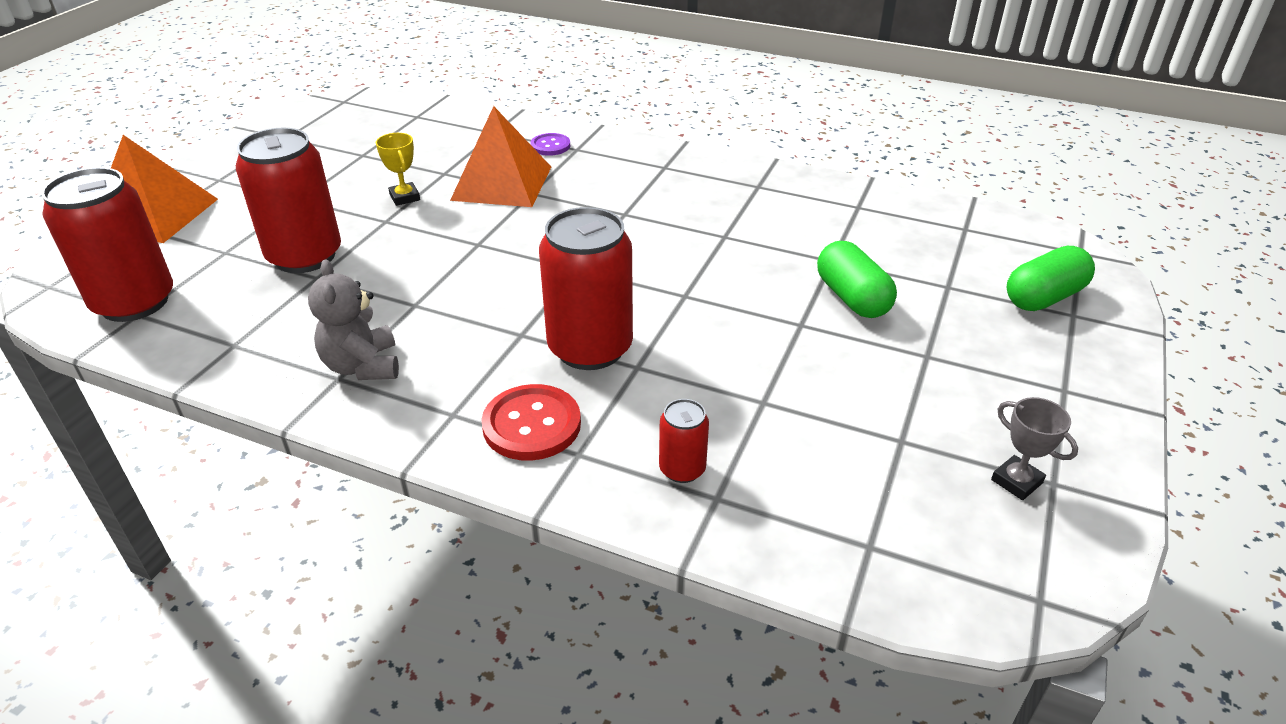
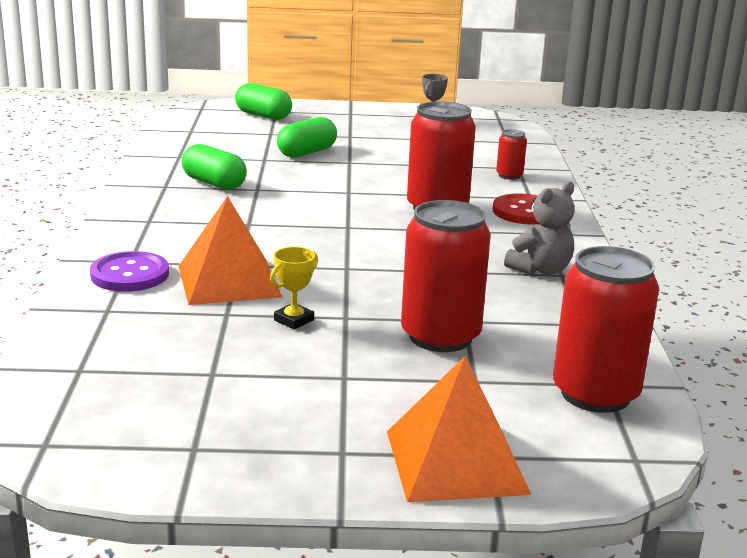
camera: 115 degrees left, 15 degrees down
purple button [530,133,570,156] -> purple button [90,251,169,292], size x1.64
none -> green capsule [182,144,247,190]

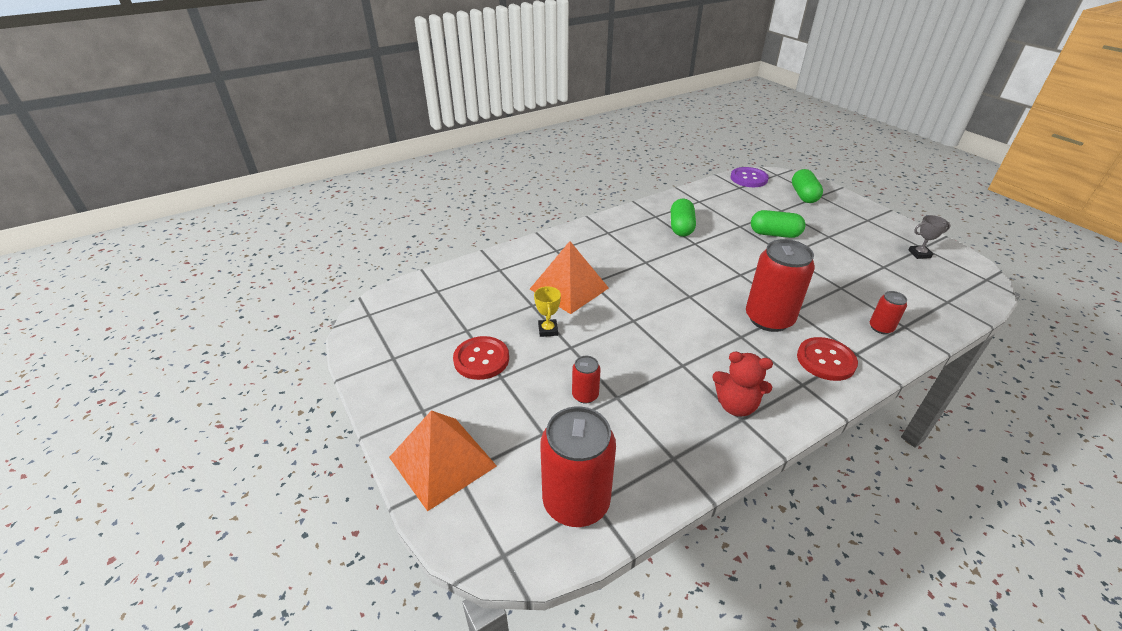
camera: 60 degrees right, 15 degrees up
purple button [90,251,169,292] -> purple button moved to [730,167,769,187]
yellow trophy [270,247,318,330] -> yellow trophy turned 75 degrees clockwise [534,286,561,337]
red can [401,200,491,352] -> red can [572,356,601,404], size x0.48
grey teddy bear [504,182,575,275] -> red teddy bear [712,352,773,417]
none -> red button [453,336,509,380]

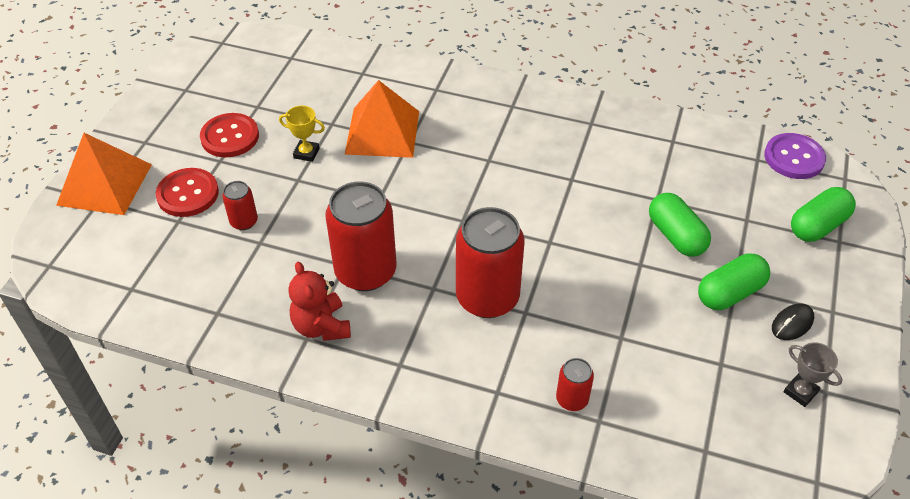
camera: 50 degrees right, 10 degrees up
yellow trophy [534,286,561,337] -> yellow trophy turned 60 degrees clockwise [279,106,325,162]
red can [540,407,616,527] -> red can moved to [325,182,396,291]
green capsule [671,198,696,237] -> green capsule moved to [698,254,770,310]
red button [797,337,858,381] -> red button moved to [155,168,219,217]
none -> black mouse [772,303,814,340]

